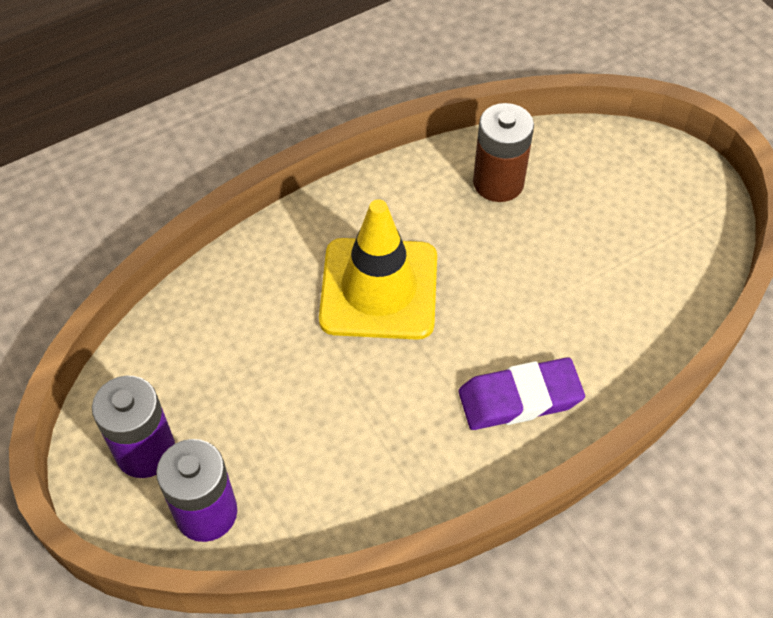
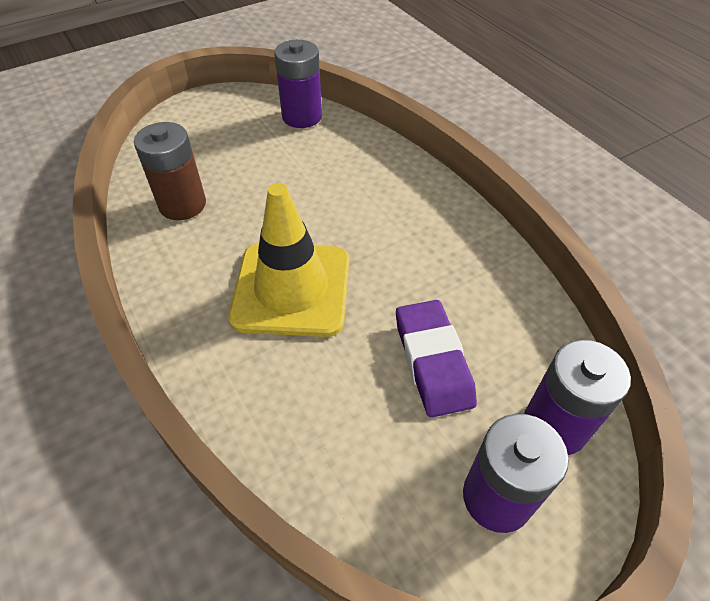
camera: 90 degrees left, 5 degrees down
purple eraser [459,357,585,430] -> purple eraser moved to [396,300,477,418]
none -> purple battery [274,40,322,128]

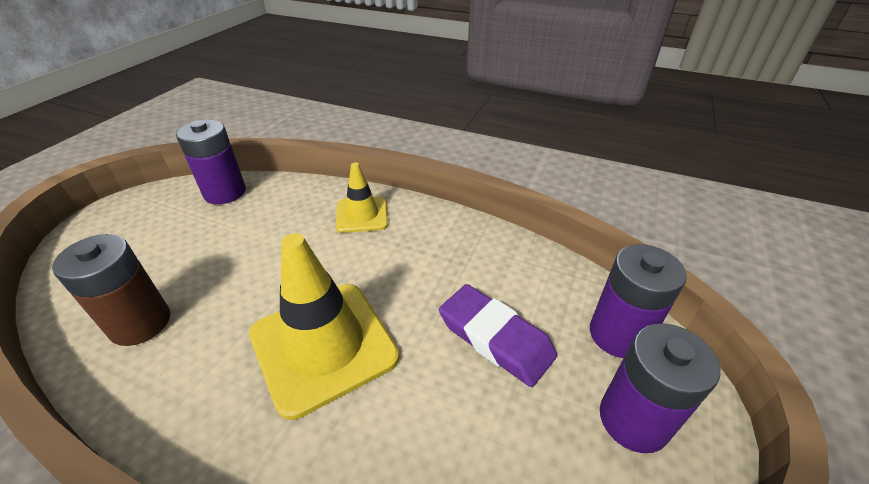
camera: 35 degrees left, 10 degrees down
none -> yellow traffic cone [336,162,388,233]

